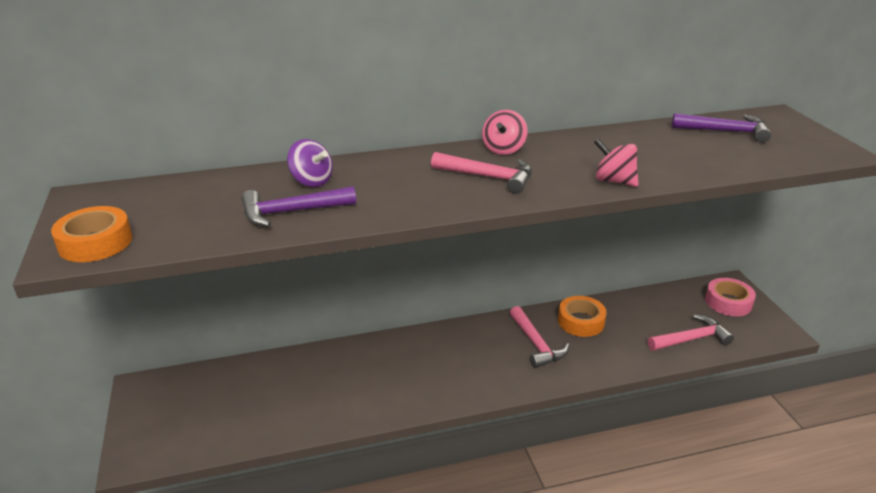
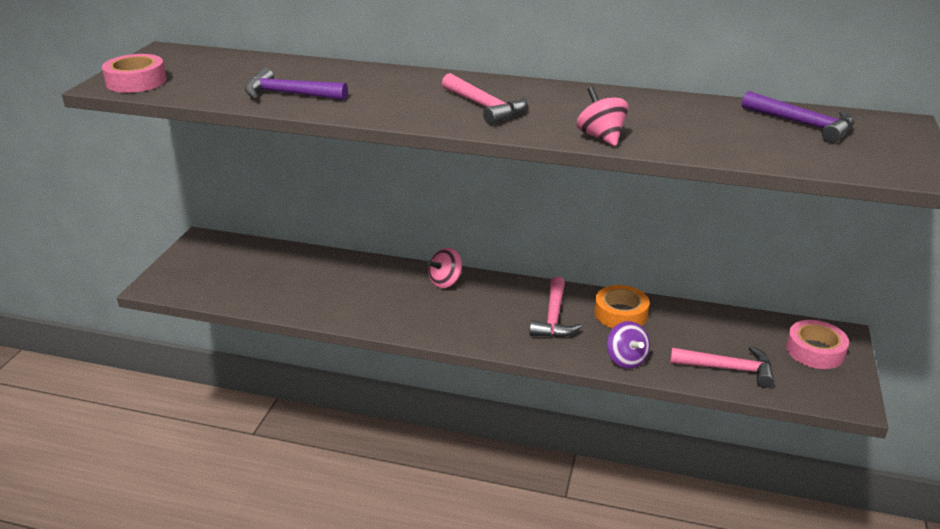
camera: 30 degrees right, 0 degrees up
orange tape [51,206,132,262] -> pink tape [102,54,166,93]
purple spinning top [287,139,333,187] -> purple spinning top moved to [607,321,650,369]
pink spinning top [482,110,528,155] -> pink spinning top moved to [427,248,462,288]

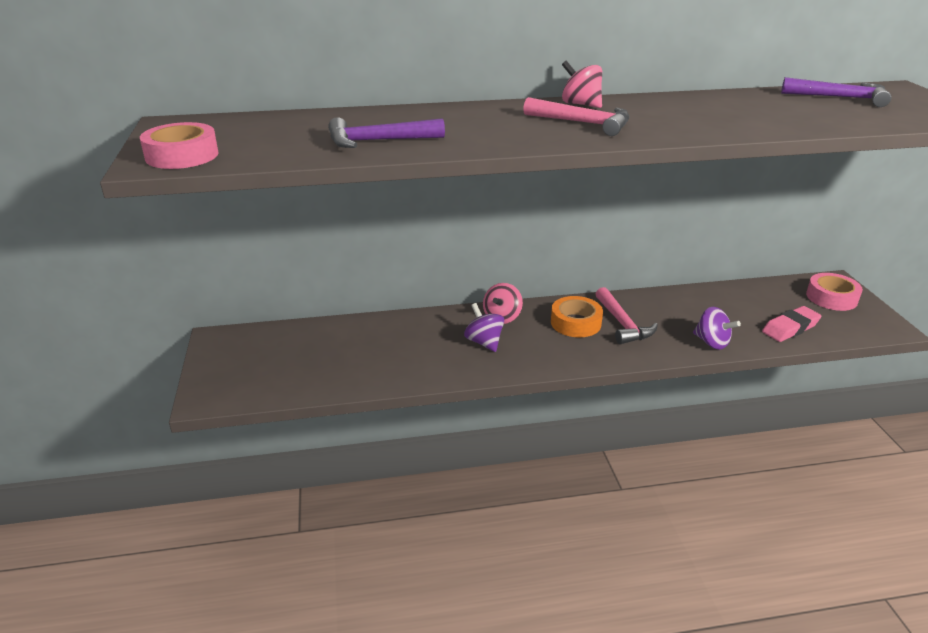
camera: 25 degrees left, 0 degrees up
pink spinning top [577,86,629,146] -> pink spinning top moved to [562,61,602,108]
orange tape [594,285,650,328] -> orange tape moved to [551,296,603,337]
pink hammer [670,346,774,388] -> pink eraser [762,306,821,342]
none -> purple spinning top [464,303,504,352]

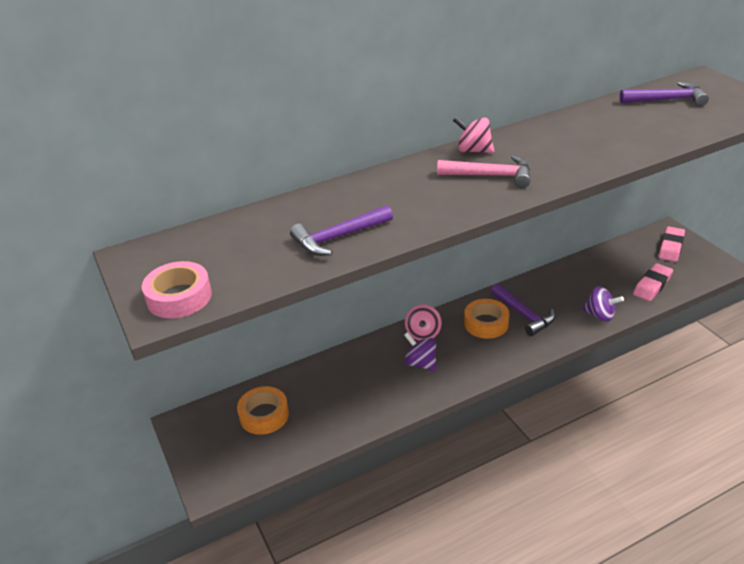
camera: 15 degrees left, 5 degrees up
pink hammer [596,287,658,344] -> purple hammer [491,284,555,336]
pink tape [806,273,863,311] -> pink eraser [658,226,685,262]
none -> orange tape [237,386,289,435]

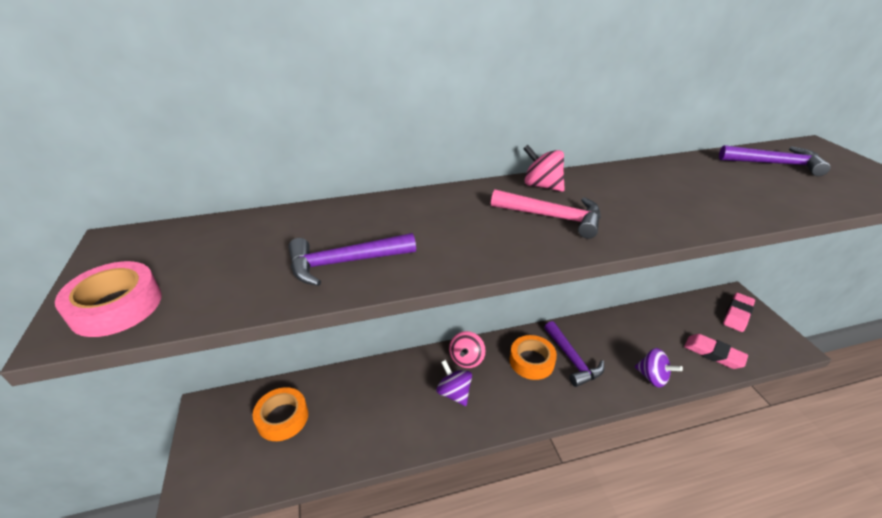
camera: 10 degrees right, 0 degrees up
pink eraser [633,263,673,301] -> pink eraser turned 75 degrees clockwise [684,334,748,369]

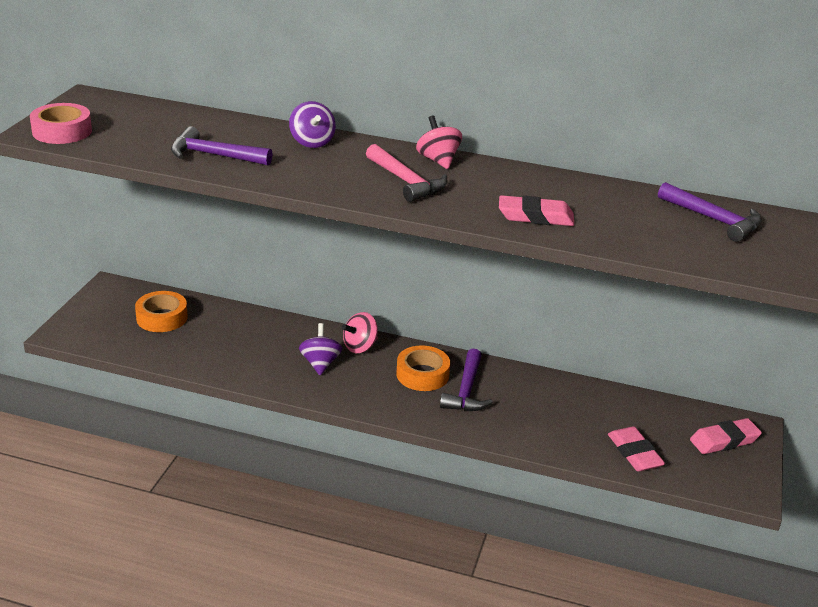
camera: 30 degrees right, 5 degrees down
purple spinning top [635,348,683,388] -> purple spinning top moved to [289,101,336,148]
none -> pink eraser [499,195,574,226]

